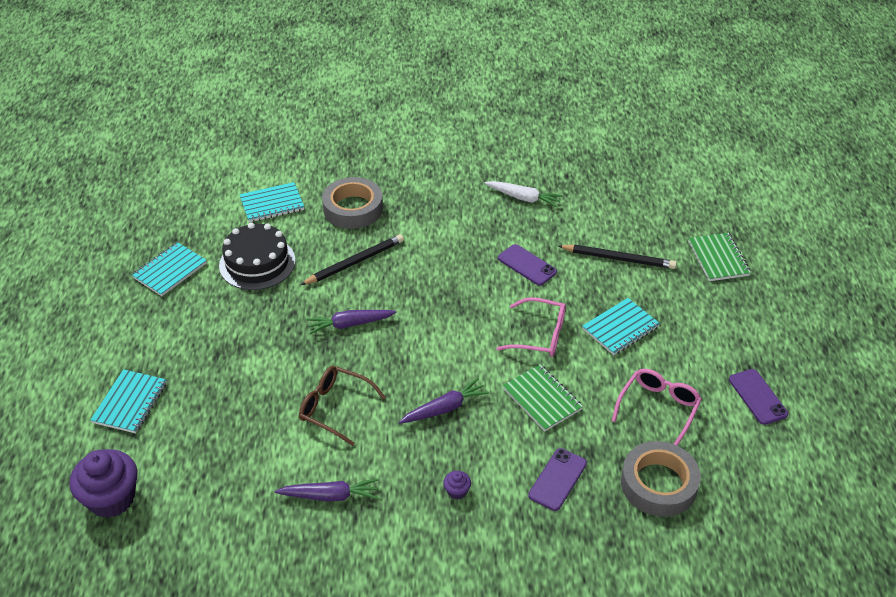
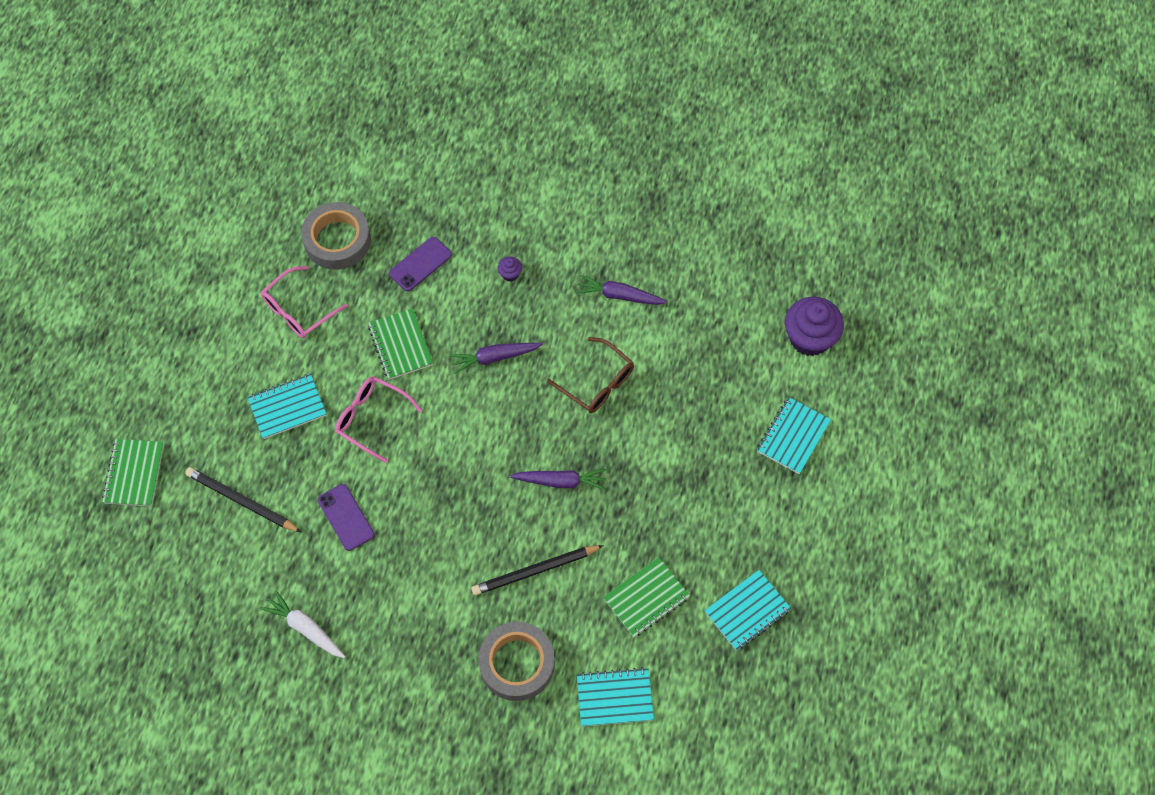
camera: 165 degrees left, 20 degrees up
black cake [219,223,295,290] -> green notebook [603,557,690,637]
purple phone [729,369,788,425] -> none

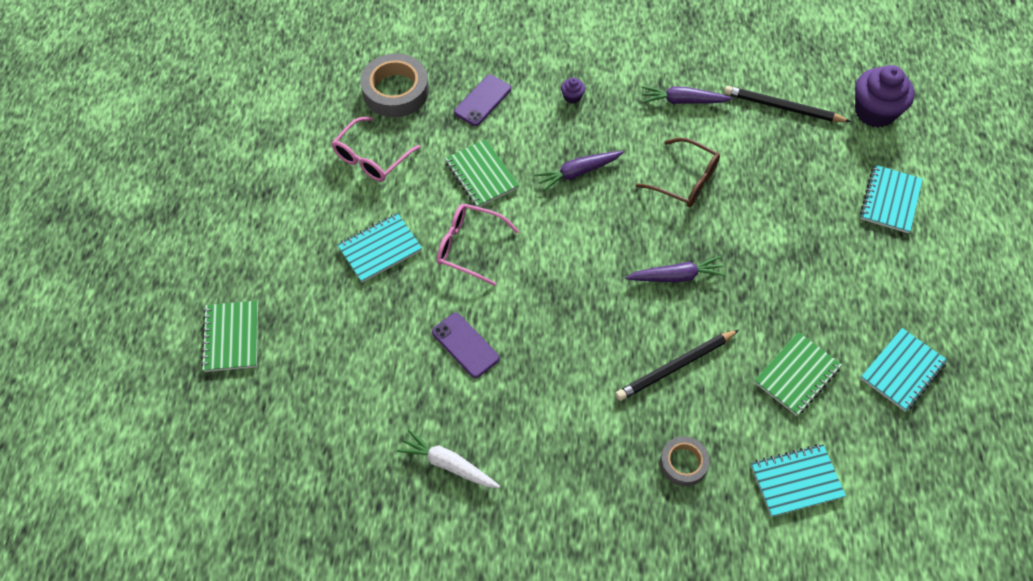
camera: 10 degrees left, 5 degrees down
black pencil [185,467,301,532] -> black pencil moved to [724,86,851,122]
grey tape [478,621,555,701] -> grey tape [660,436,710,486], size x0.58

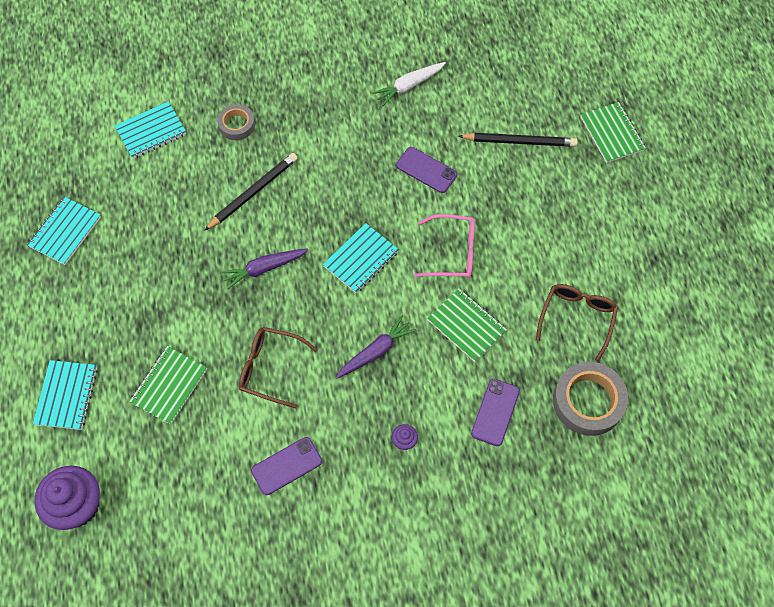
camera: 165 degrees right, 5 degrees up
pink glasses [332,117,421,182] -> brown glasses [536,284,618,362]
turquoise notebook [337,213,422,283] -> turquoise notebook moved to [323,223,399,293]
white carrot [397,429,500,488] -> white carrot turned 135 degrees clockwise [372,62,446,106]
purple carrot [641,86,732,104] -> purple phone [251,437,322,495]
black pencil [724,86,851,122] -> black pencil moved to [458,133,577,147]
green notebook [754,332,842,416] -> green notebook moved to [129,346,207,425]

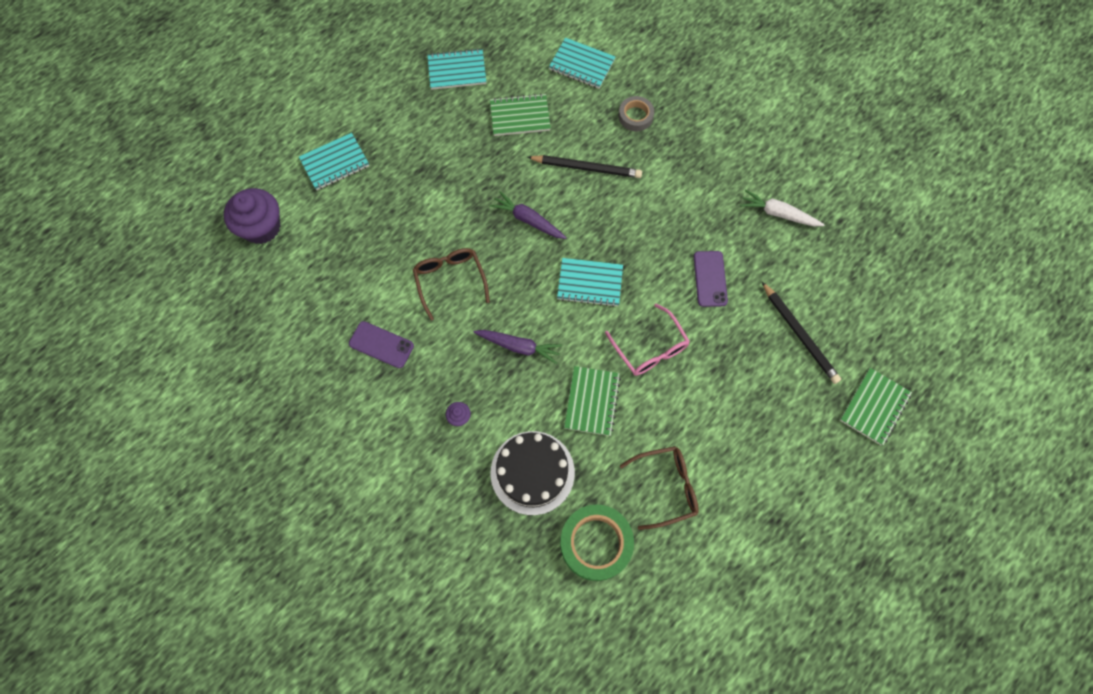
camera: 55 degrees right, 5 degrees up
green notebook [129,346,207,425] -> green notebook moved to [490,93,551,136]
purple phone [471,379,520,446] -> black cake [490,431,575,515]
grey tape [553,362,628,436] -> green tape [560,504,634,581]

